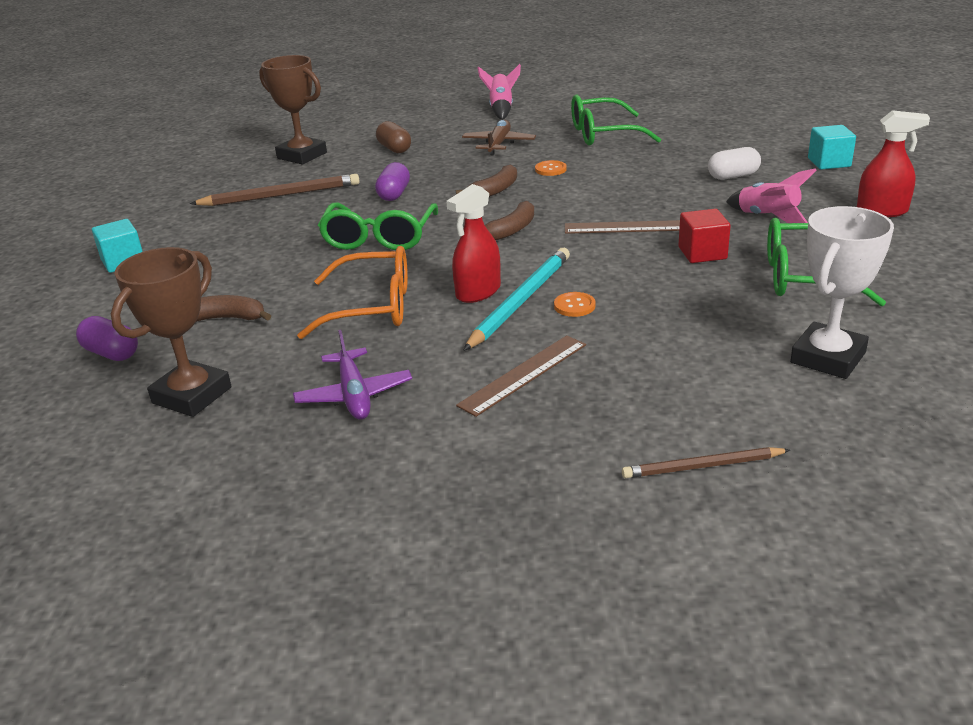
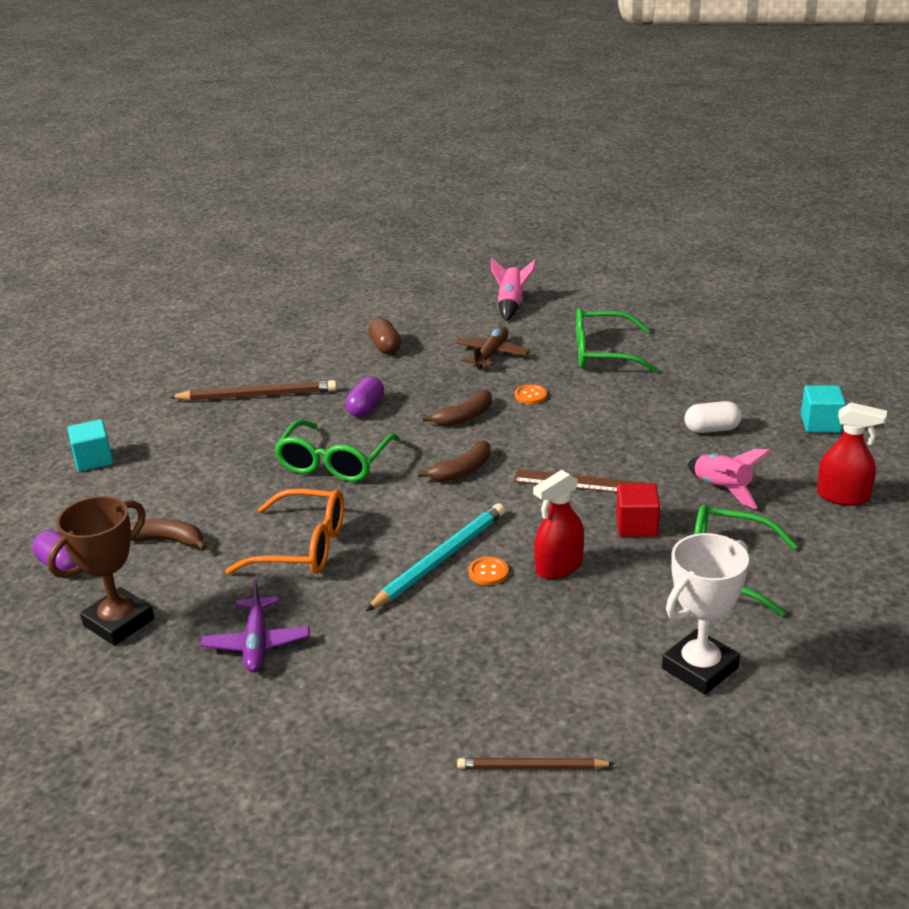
camera: 10 degrees right, 0 degrees up
brown trophy [259,55,327,164] -> none
red spray bottle [446,184,501,303] -> red spray bottle moved to [533,470,584,579]
brown ruler [456,335,586,417] -> none

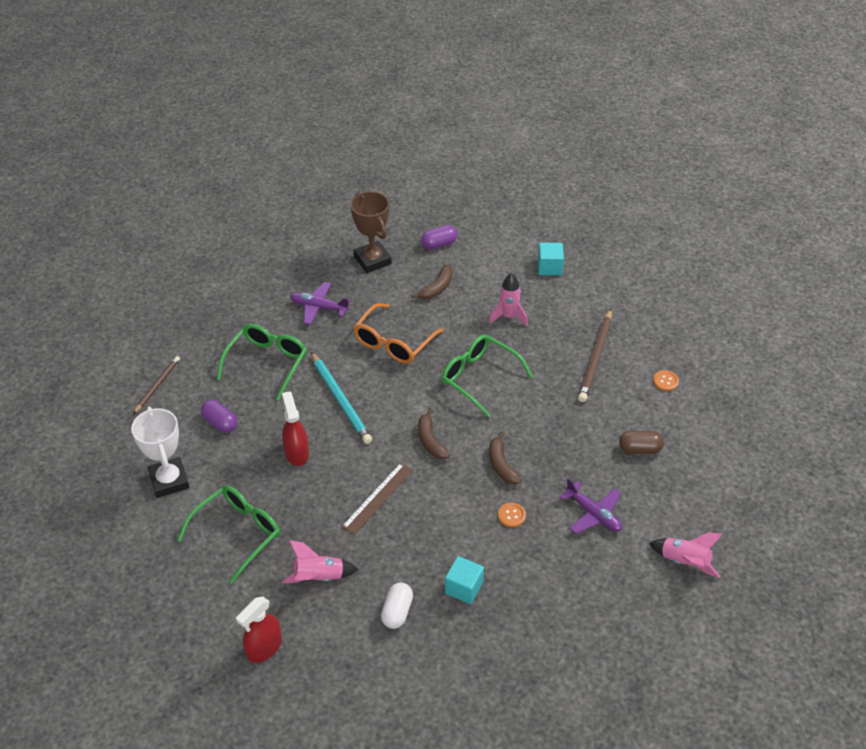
camera: 110 degrees right, 15 degrees up
purple capsule [345,376,384,417] -> purple capsule moved to [201,400,237,433]
brown plane [454,327,530,369] -> purple plane [560,478,622,534]
orange button [468,557,509,585] -> orange button moved to [653,370,679,391]
green glasses [576,308,658,373] -> green glasses moved to [217,324,307,401]
red cube [616,483,660,537] -> none
turquoise cube [801,385,846,432] -> turquoise cube moved to [445,556,484,604]
none -> pink rocket [489,273,528,326]

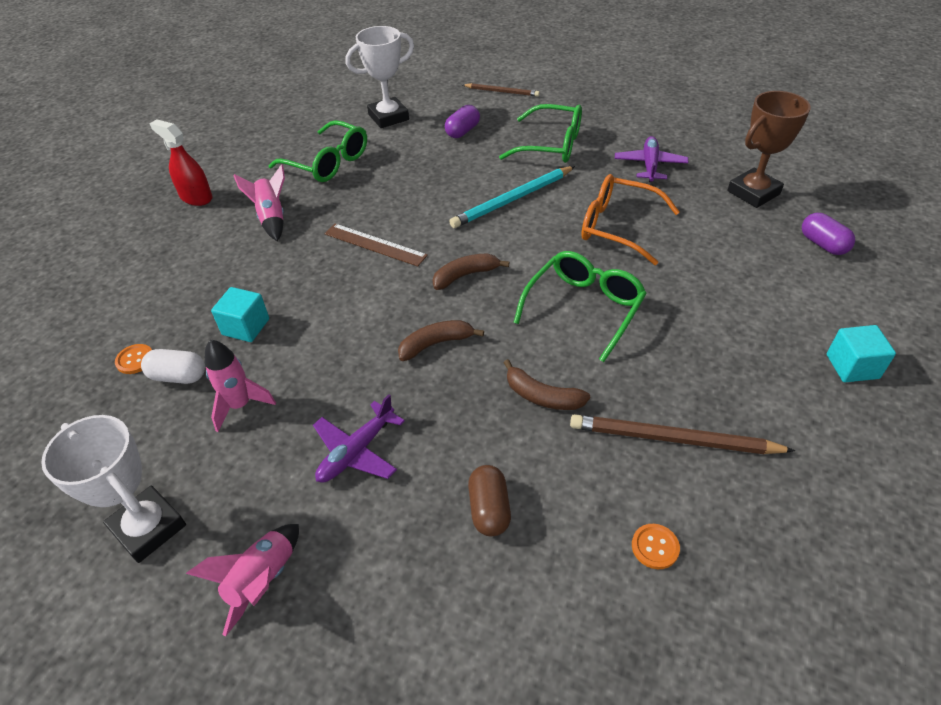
camera: 85 degrees right, 0 degrees up
red spray bottle [282,391,309,466] -> none
white capsule [381,583,413,629] -> white capsule moved to [141,349,205,384]
brown banana [411,265,452,299] -> brown banana moved to [504,359,590,410]
pink rocket [489,273,528,326] -> pink rocket moved to [205,339,276,432]
orange button [498,503,526,527] -> orange button moved to [115,344,152,374]
none -> white trophy [41,415,186,563]

